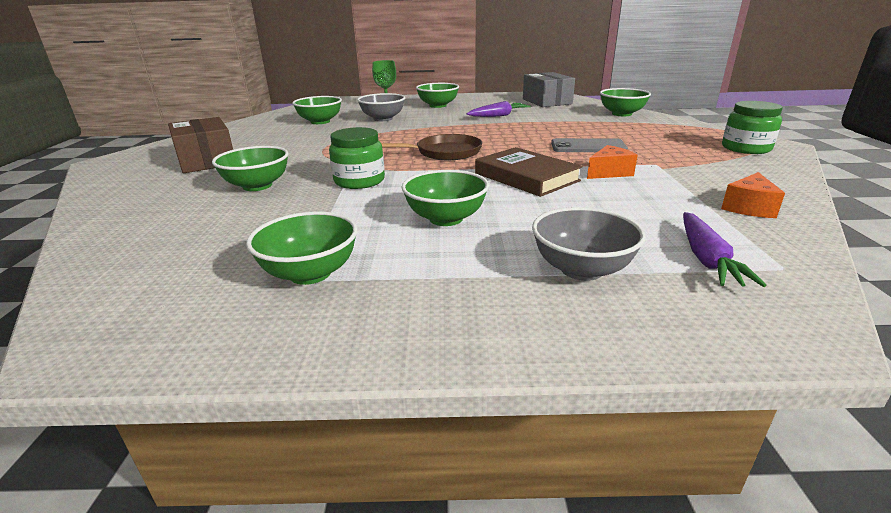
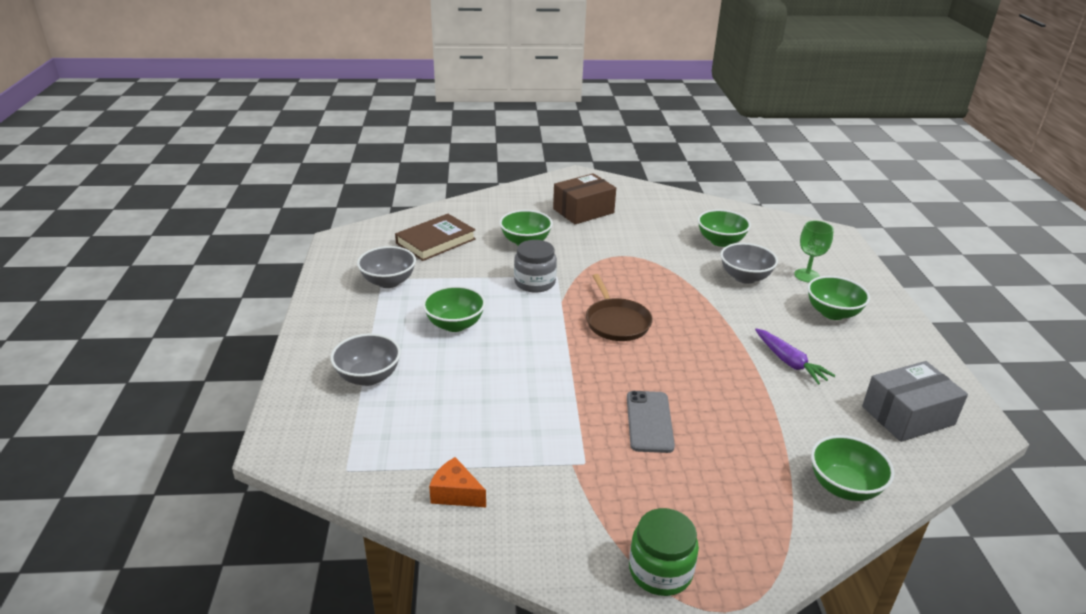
camera: 85 degrees right, 5 degrees up
green bowl [246,211,358,285] -> grey bowl [357,246,416,288]
green jar [329,127,385,189] -> grey jar [514,240,557,293]
brown book [475,147,583,197] -> brown book moved to [395,214,476,261]
orange cheese [587,145,638,179] -> none
purple carrot [683,212,767,287] -> none

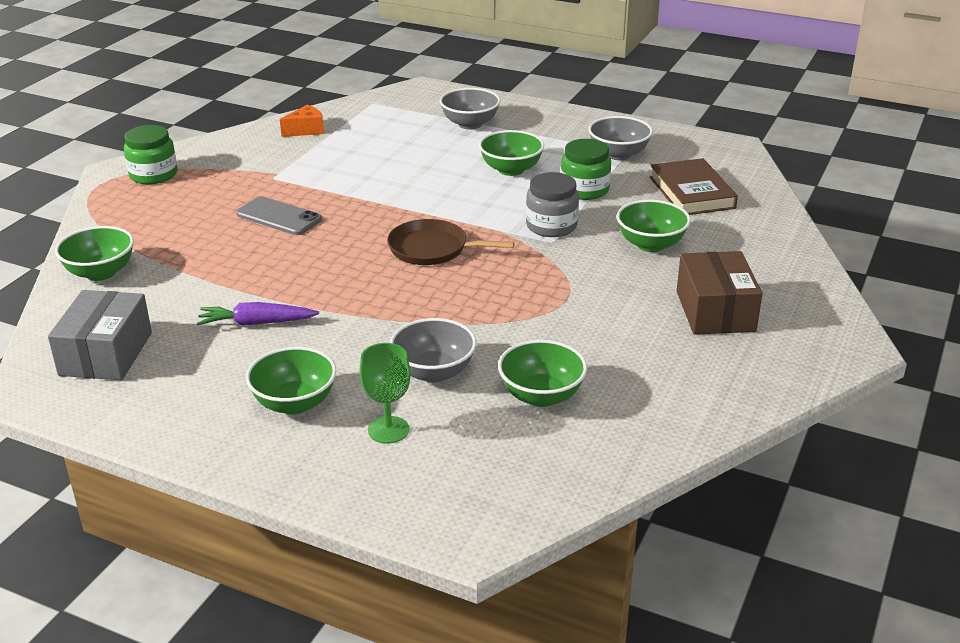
camera: 120 degrees right, 0 degrees up
none -> green jar [561,139,611,200]

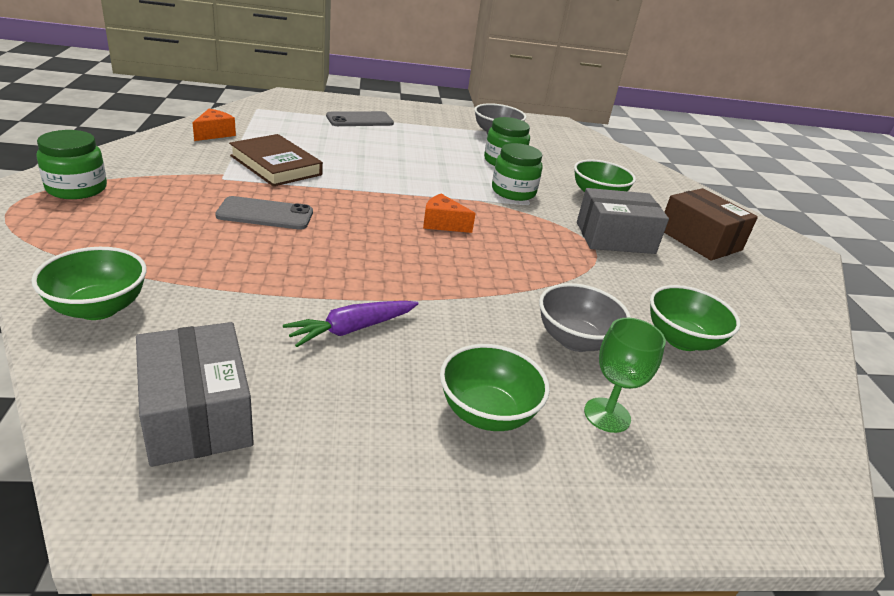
camera: 35 degrees left, 0 degrees up
brown pan [387,219,515,265] -> orange cheese [423,194,476,233]
grey bowl [440,88,501,129] -> grey phone [326,111,394,126]
green bowl [479,130,544,176] -> none
grey jar [526,172,579,237] -> green jar [492,143,543,201]
brown book [650,158,738,215] -> brown book moved to [229,134,323,187]
none -> grey box [577,188,669,254]

